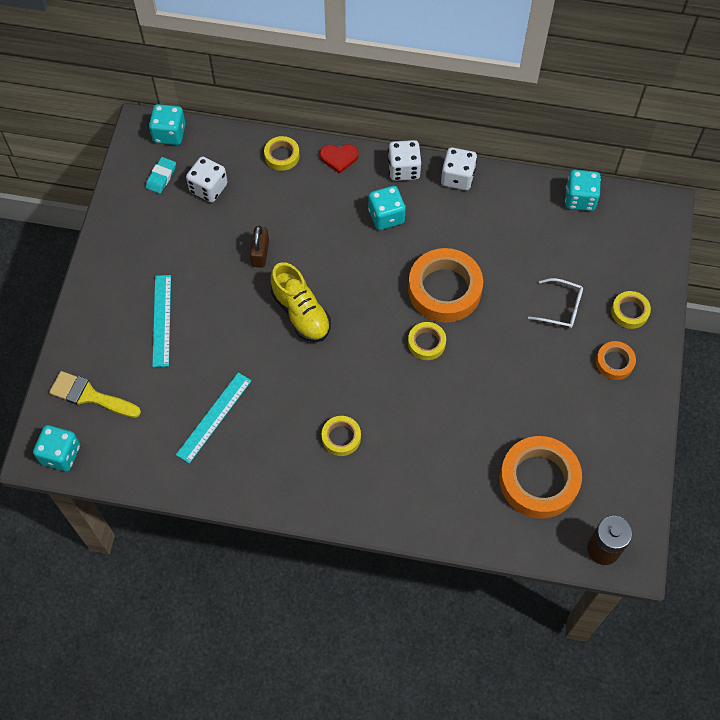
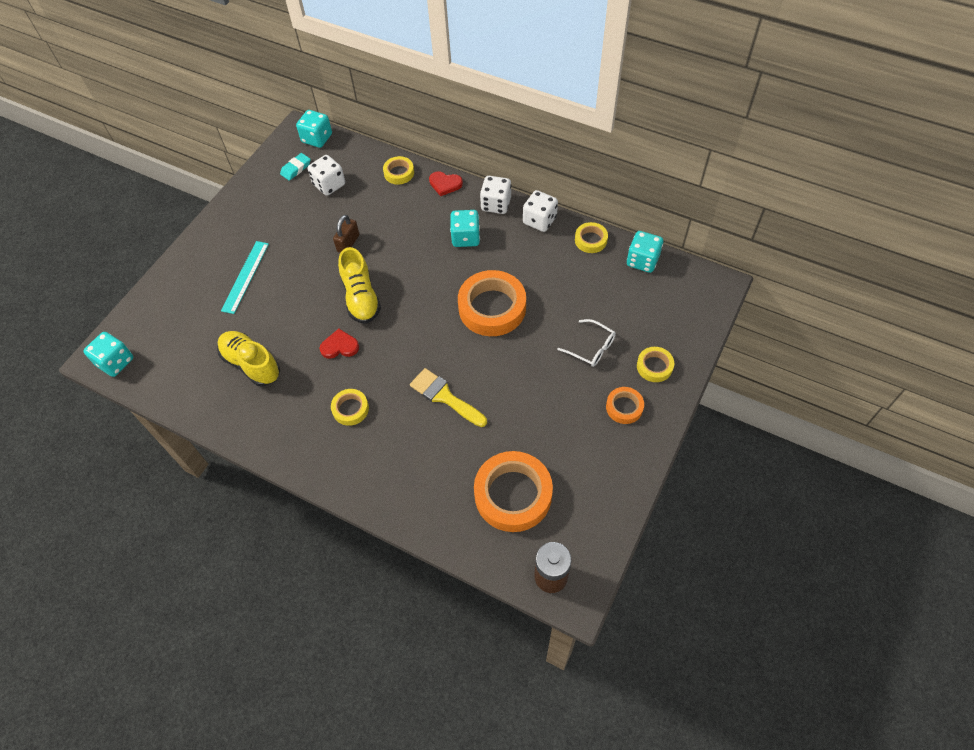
camera: 20 degrees right, 5 degrees down
yellow brush [49,371,141,418] -> yellow brush moved to [410,368,487,427]
turquoise ruler [176,372,252,464] -> yellow shoe [217,331,280,386]
yellow tape [408,322,446,360] -> yellow tape moved to [575,222,608,253]
none -> red heart [320,329,359,359]

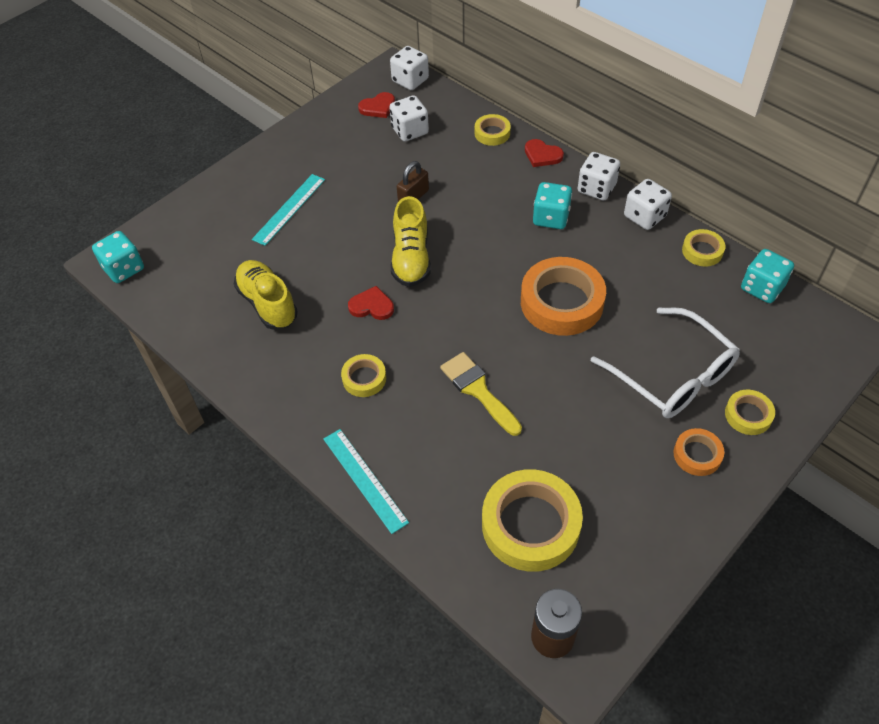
camera: 15 degrees right, 5 degrees down
turquoise eraser [280,153,311,181] -> red heart [358,92,395,118]
turquoise dice [296,110,332,148] -> white dice [390,46,429,90]
orange tape [474,451,553,532] -> yellow tape [482,469,583,572]
white glasses [557,319,616,367] -> white glasses [591,308,740,418], size x1.91
none -> turquoise ruler [323,429,409,534]

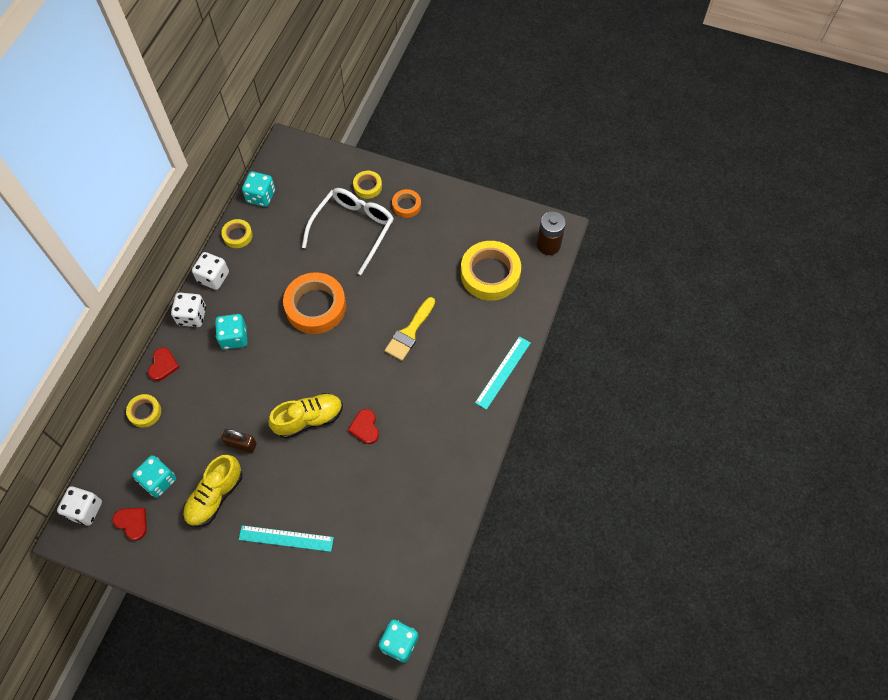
camera: 115 degrees left, 10 degrees up
yellow shoe [234,260,298,330] -> yellow shoe moved to [183,455,242,527]
yellow tape [341,354,386,397] -> none
white dice [389,95,429,142] -> turquoise dice [132,455,176,498]

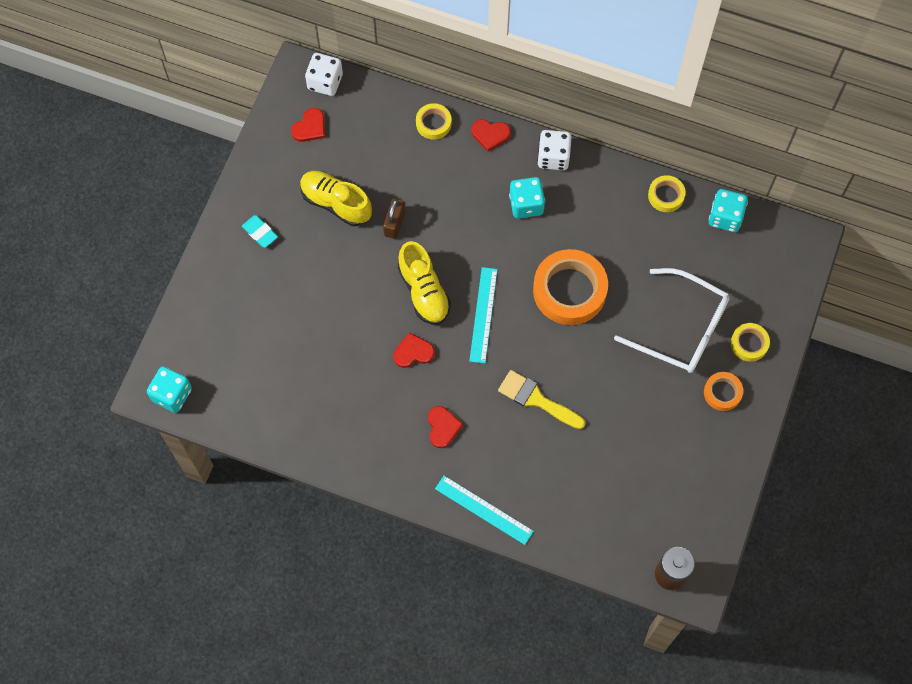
camera: 90 degrees right, 5 degrees up
turquoise dice [132,455,176,498] -> none
white dice [192,252,229,290] -> none
turquoise ruler [239,525,334,552] -> turquoise ruler moved to [469,267,498,363]
yellow tape [461,241,521,301] -> none
none -> turquoise eraser [242,215,278,248]
none -> red heart [428,406,463,448]

